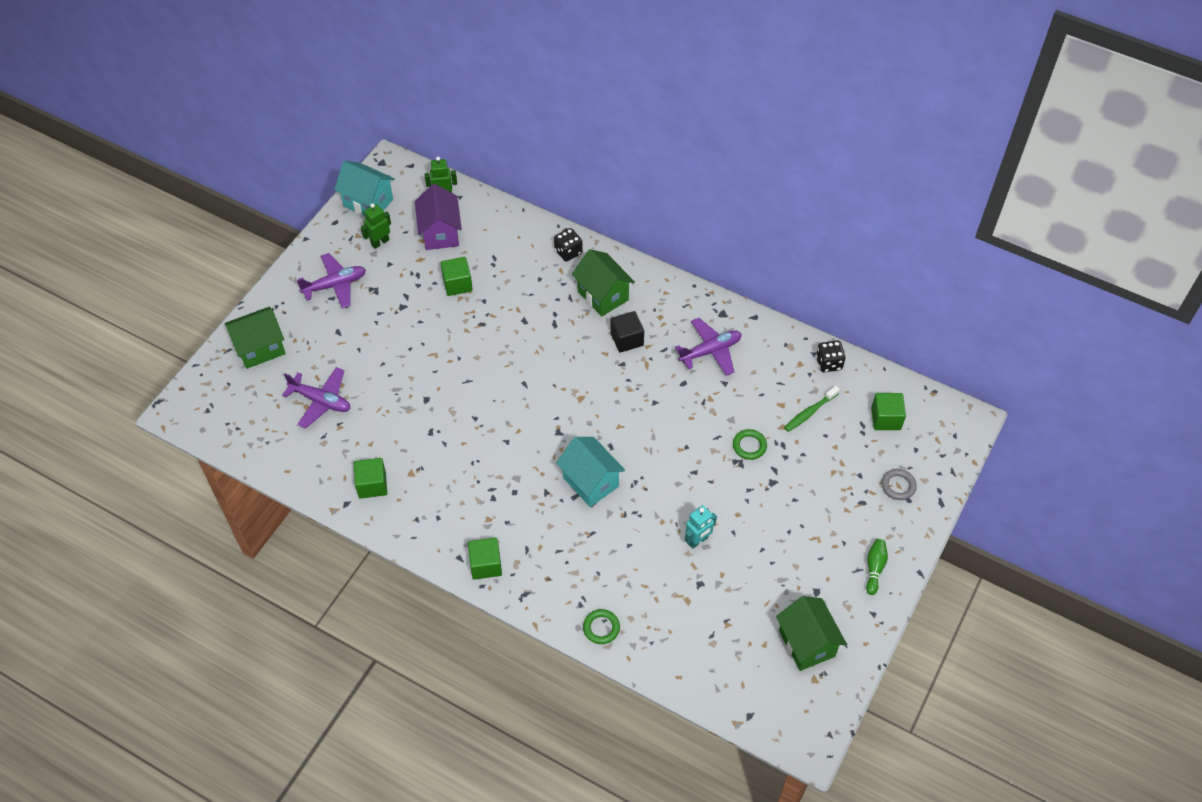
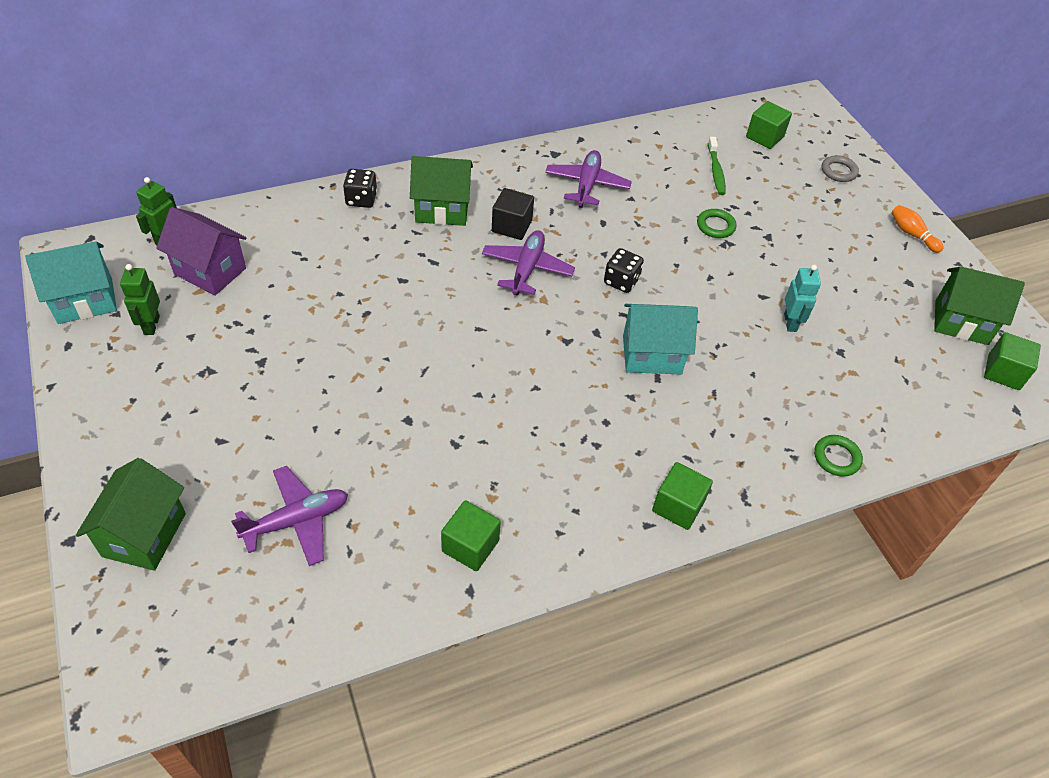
camera: 55 degrees left, 5 degrees down
purple plane [297,253,366,308] -> purple plane moved to [482,230,575,296]
green cube [441,257,473,296] -> green cube moved to [984,332,1041,390]
black dice [816,341,845,372] -> black dice moved to [604,248,644,293]
green bowling pin [866,539,888,595] -> orange bowling pin [892,205,944,253]

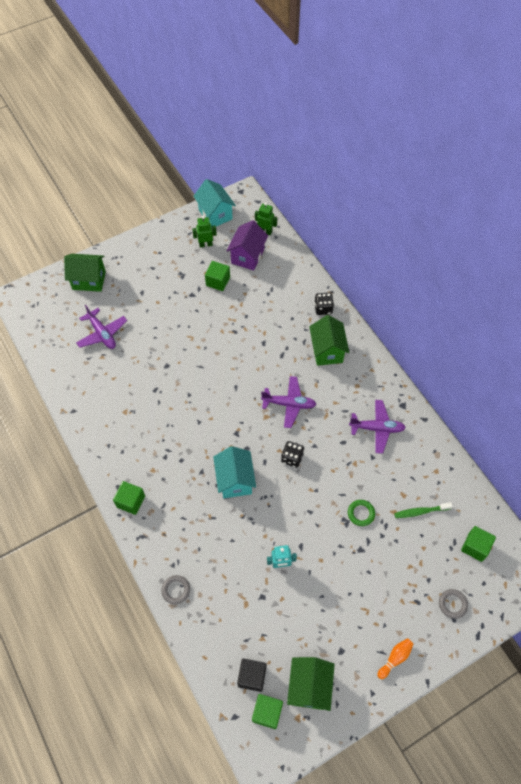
camera: 85 degrees right, 10 degrees up
green cube [441,500,501,571] -> green cube moved to [205,261,230,291]
black cube [492,188,534,240] -> black cube moved to [237,659,266,692]
green ring [814,435,863,477] -> grey ring [161,575,190,604]

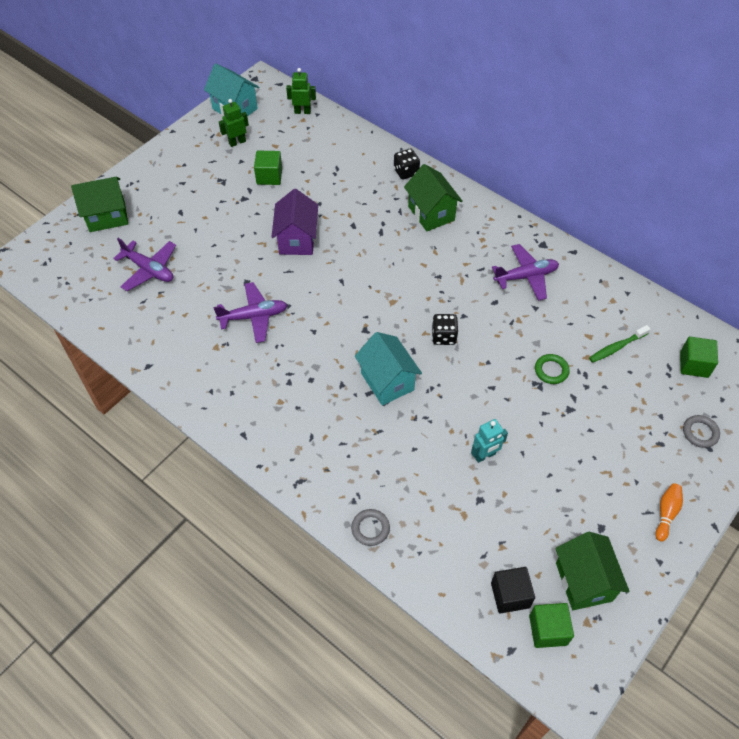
camera: 20 degrees left, 5 degrees down
green cube [113,481,145,515] -> none
purple house [226,220,268,271] -> purple house moved to [272,189,318,255]
purple plane [261,376,316,428] -> purple plane moved to [214,282,287,343]

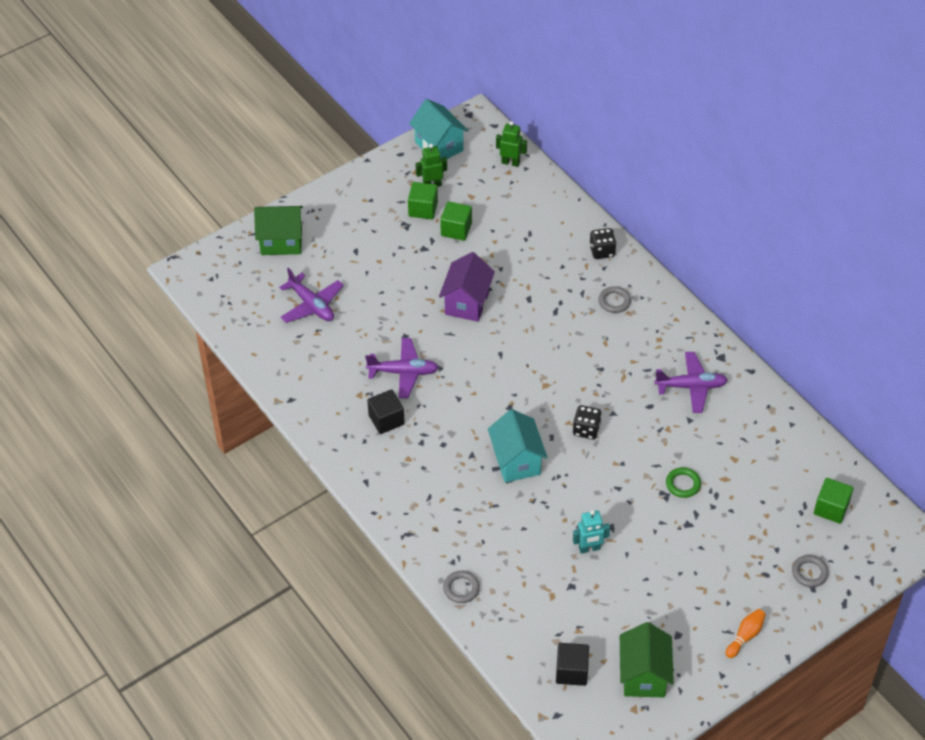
camera: 15 degrees right, 5 degrees down
green house [404,164,463,231] -> grey ring [598,286,631,313]
green cube [529,603,574,648] -> green cube moved to [408,182,438,220]
green toothbrush [589,325,650,363] -> none
none -> black cube [367,389,405,434]

